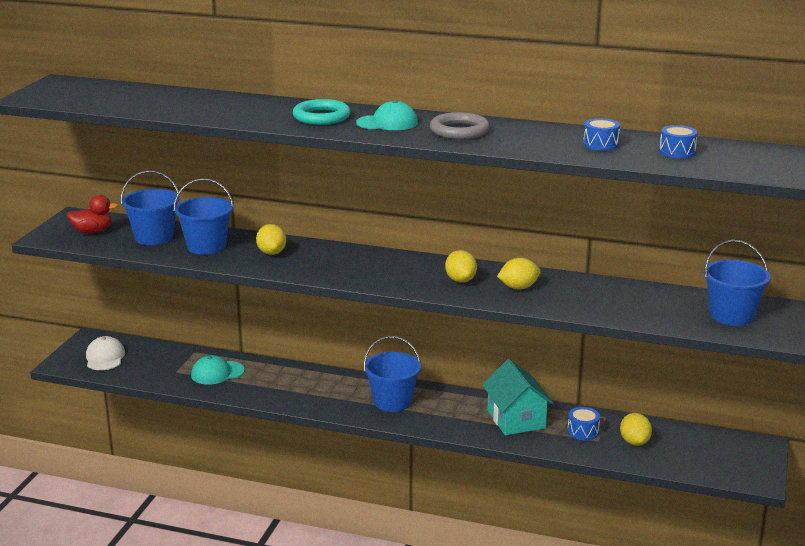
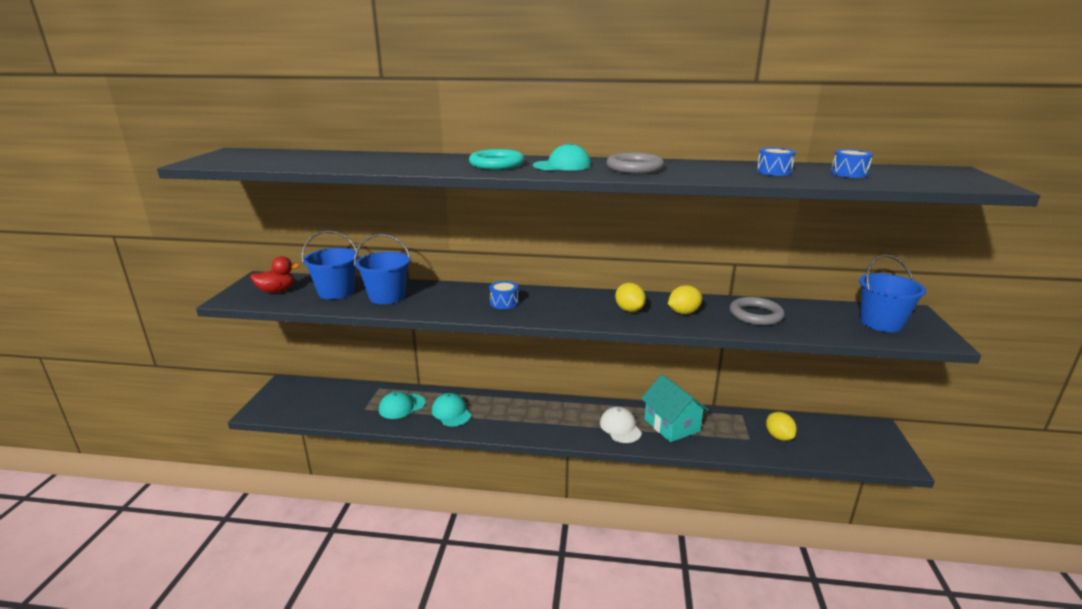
camera: 10 degrees left, 0 degrees up
white cap [86,336,125,370] -> white cap moved to [600,407,642,443]
yellow lemon [256,224,286,255] -> none
blue bucket [364,336,421,412] -> none
blue drum [567,407,600,440] -> blue drum moved to [489,281,518,309]
none -> turquoise cap [432,393,472,427]
none -> grey ring [729,297,785,325]

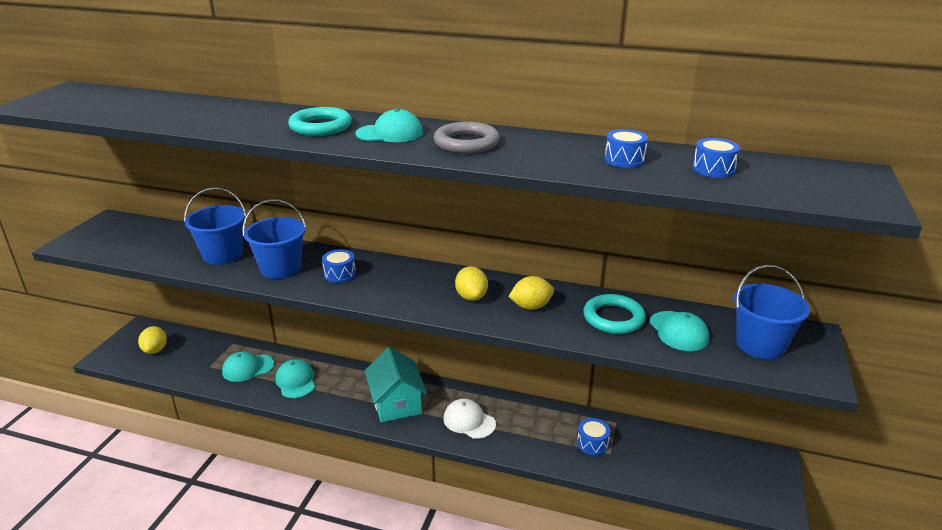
camera: 10 degrees right, 5 degrees up
red duck [250,256,300,293] -> none
blue bucket [302,231,359,299] -> blue bucket moved to [243,199,307,279]
white cap [600,407,642,443] -> white cap turned 45 degrees counterclockwise [443,399,496,439]
turquoise house [641,374,709,442] -> turquoise house moved to [365,347,427,422]
grey ring [729,297,785,325] -> turquoise ring [583,294,646,334]
yellow lemon [766,412,797,441] -> yellow lemon moved to [138,326,167,354]
none -> blue drum [577,418,610,455]
none -> turquoise cap [649,311,710,351]

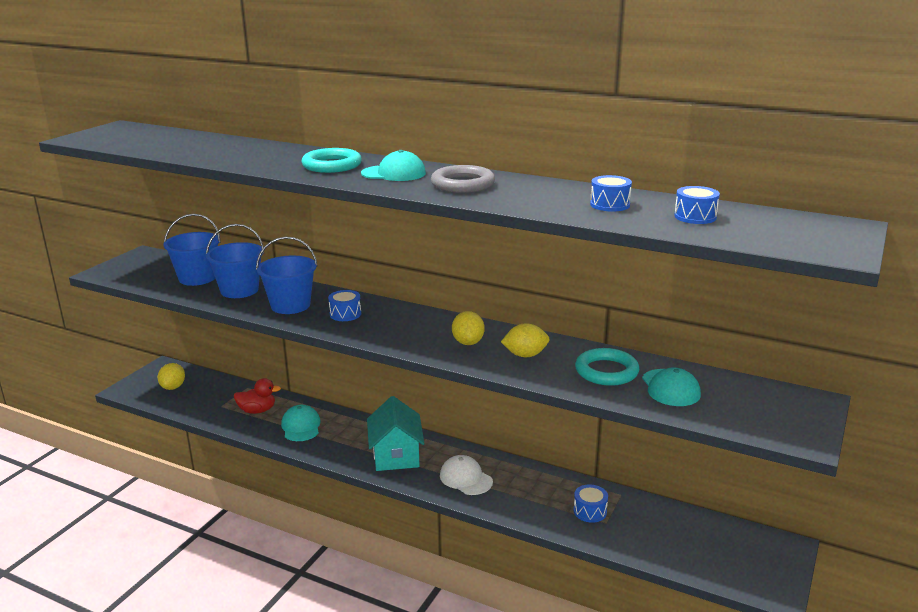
camera: 10 degrees right, 5 degrees down
turquoise cap [222,352,274,382] -> red duck [234,378,281,414]
blue bucket [734,265,810,359] -> blue bucket moved to [163,214,221,286]

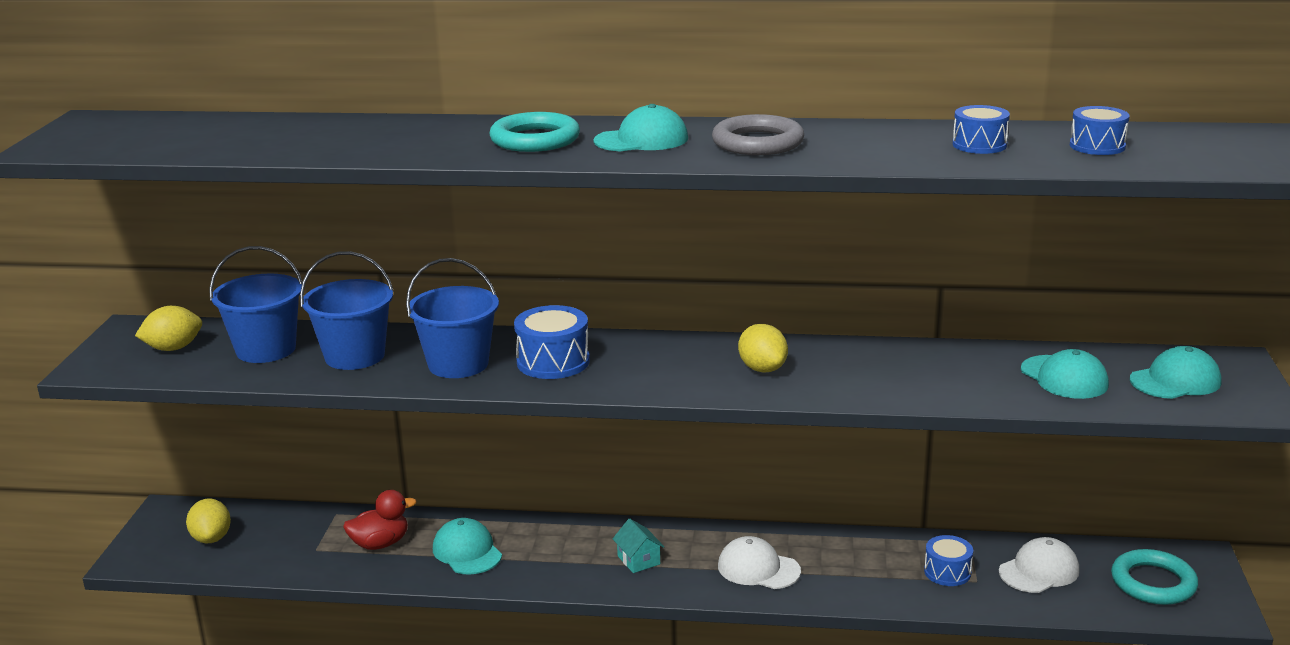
camera: 20 degrees left, 0 degrees up
blue drum [328,290,361,321] -> blue drum [514,305,590,379], size x1.52
turquoise house [367,396,425,471] -> turquoise house [613,518,664,573], size x0.48
yellow lemon [501,323,549,357] -> yellow lemon moved to [135,306,202,351]
turquoise ring [575,348,639,386] -> turquoise ring moved to [1111,549,1198,605]
none -> white cap [999,537,1080,593]
none -> turquoise cap [1130,346,1221,399]

